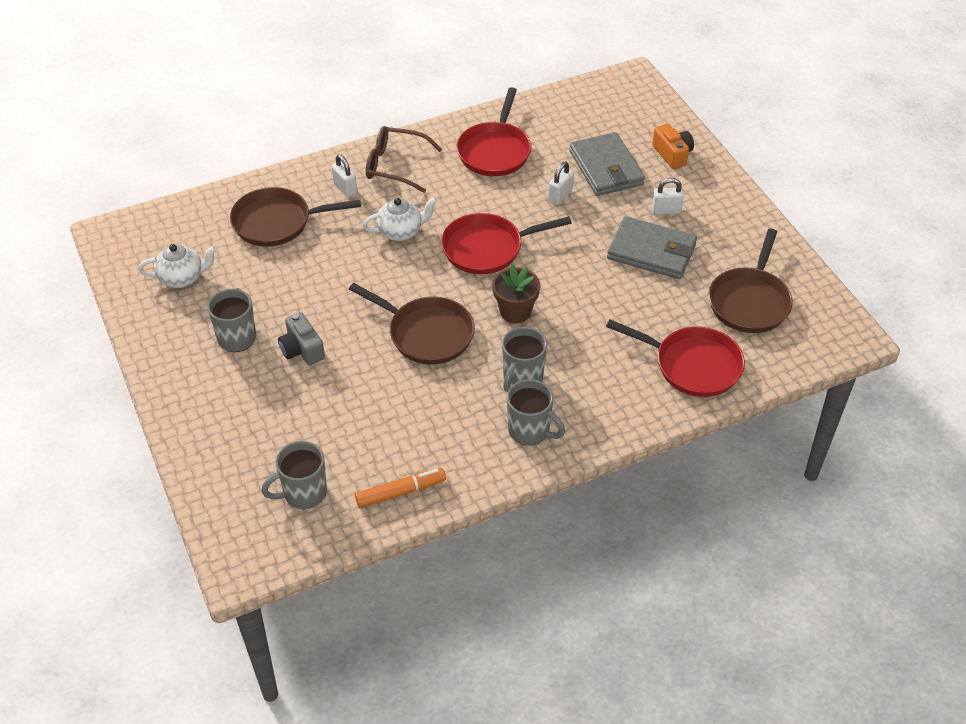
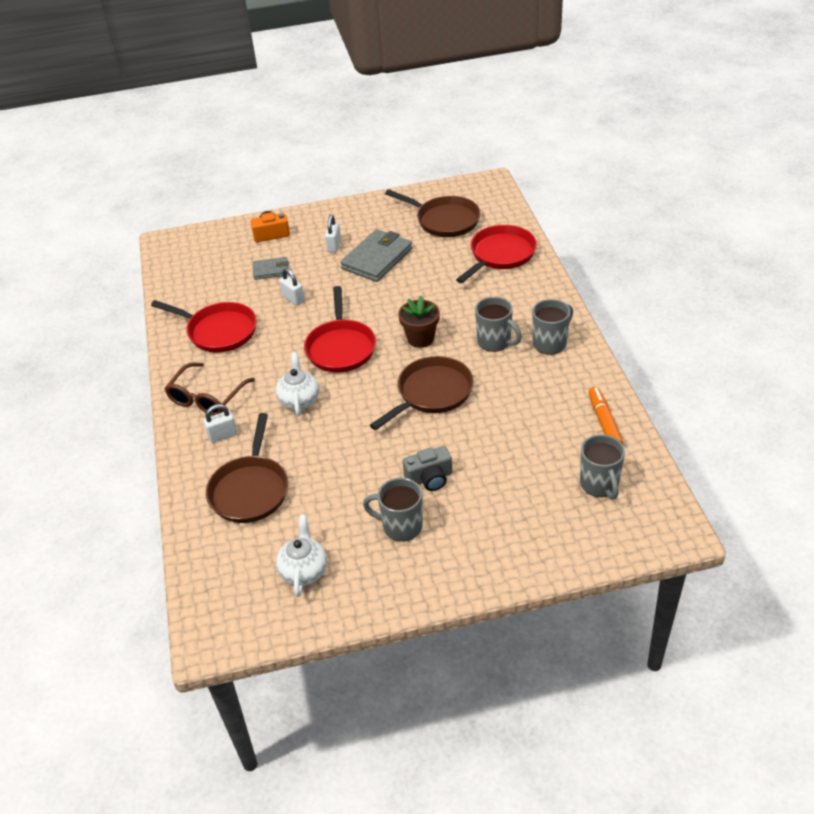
camera: 75 degrees left, 5 degrees down
grey wallet [569,132,645,196] -> grey wallet [253,257,289,280], size x0.55

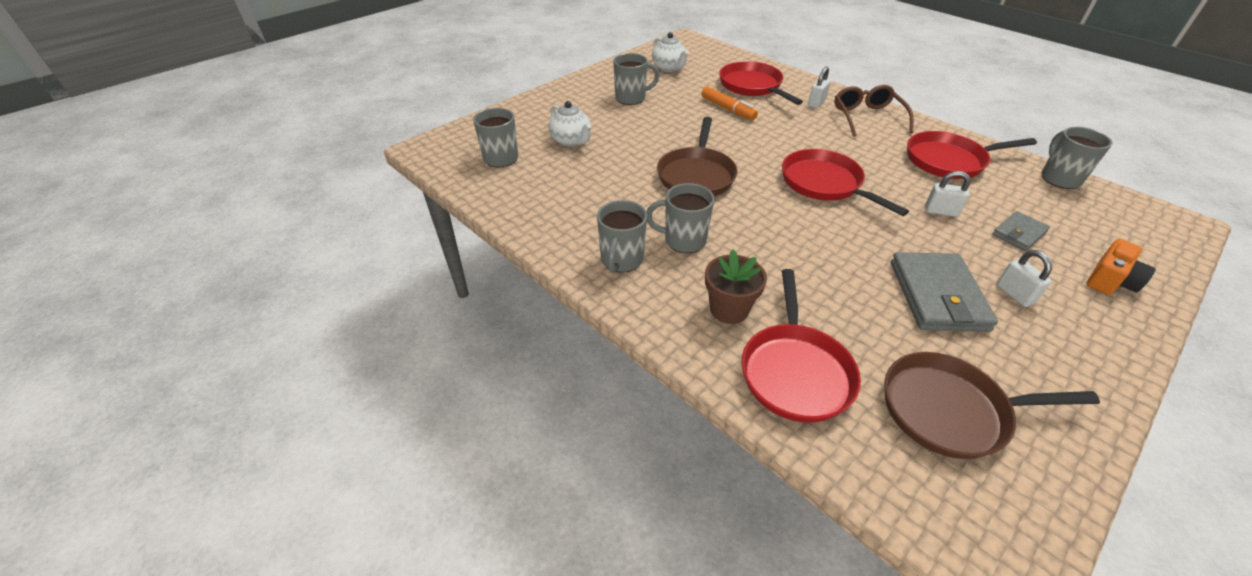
camera: 145 degrees right, 0 degrees up
brown pan [206,413,288,523] -> red pan [719,61,803,105]
white teapot [275,352,319,416] -> white teapot moved to [549,101,592,147]
brown flower pot [398,296,440,348] -> brown flower pot moved to [705,250,767,324]
grey camera [403,446,452,491] -> none
orange marker [589,387,623,444] -> orange marker moved to [701,86,758,120]
none -> grey mug [1042,127,1112,189]

